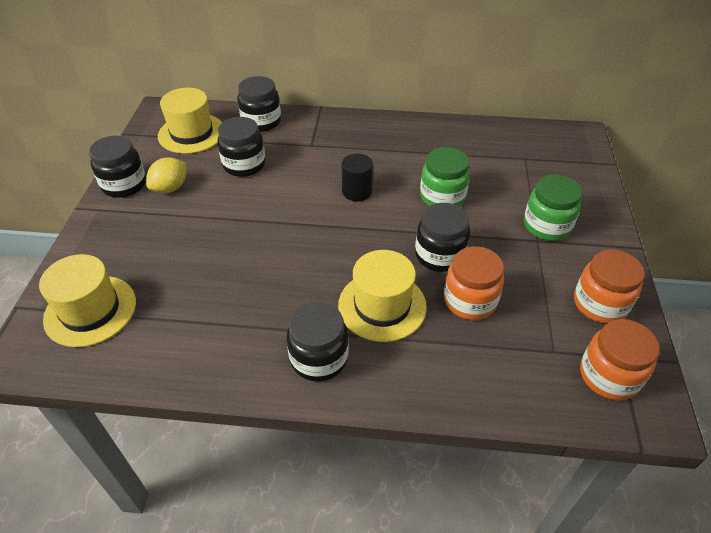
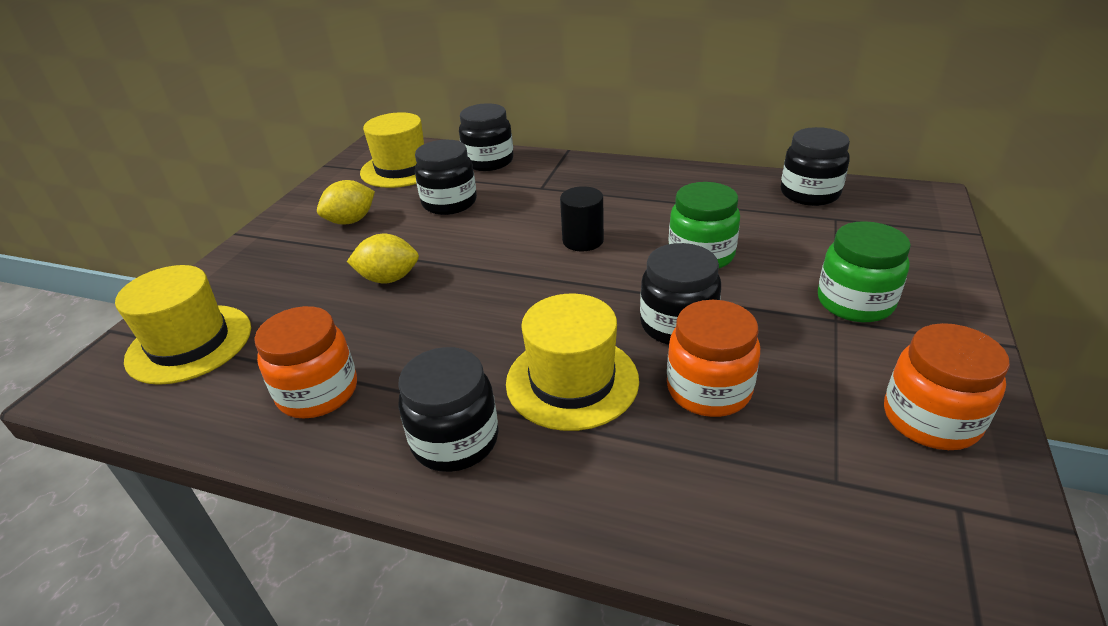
camera: 15 degrees right, 10 degrees down
black jar [89,136,146,198] -> black jar moved to [781,127,850,206]
orange jar [580,319,660,400] -> orange jar moved to [254,306,357,418]
none -> yellow lemon [347,234,419,283]

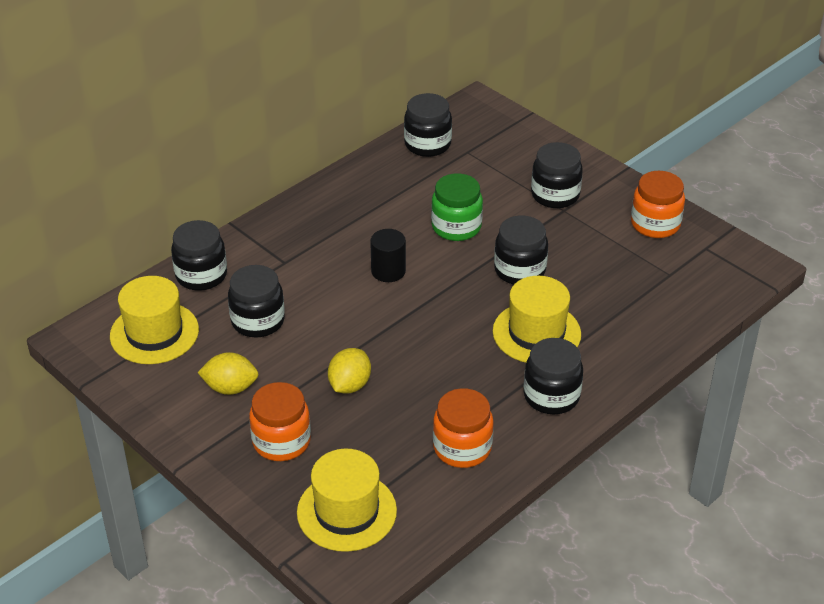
camera: 65 degrees left, 5 degrees up
yellow lemon [317,180,375,225] -> yellow lemon turned 75 degrees counterclockwise [197,352,259,395]
orange jar [667,300,760,417] -> orange jar moved to [249,382,311,461]
green jar [818,221,911,322] -> black jar [531,142,583,208]

